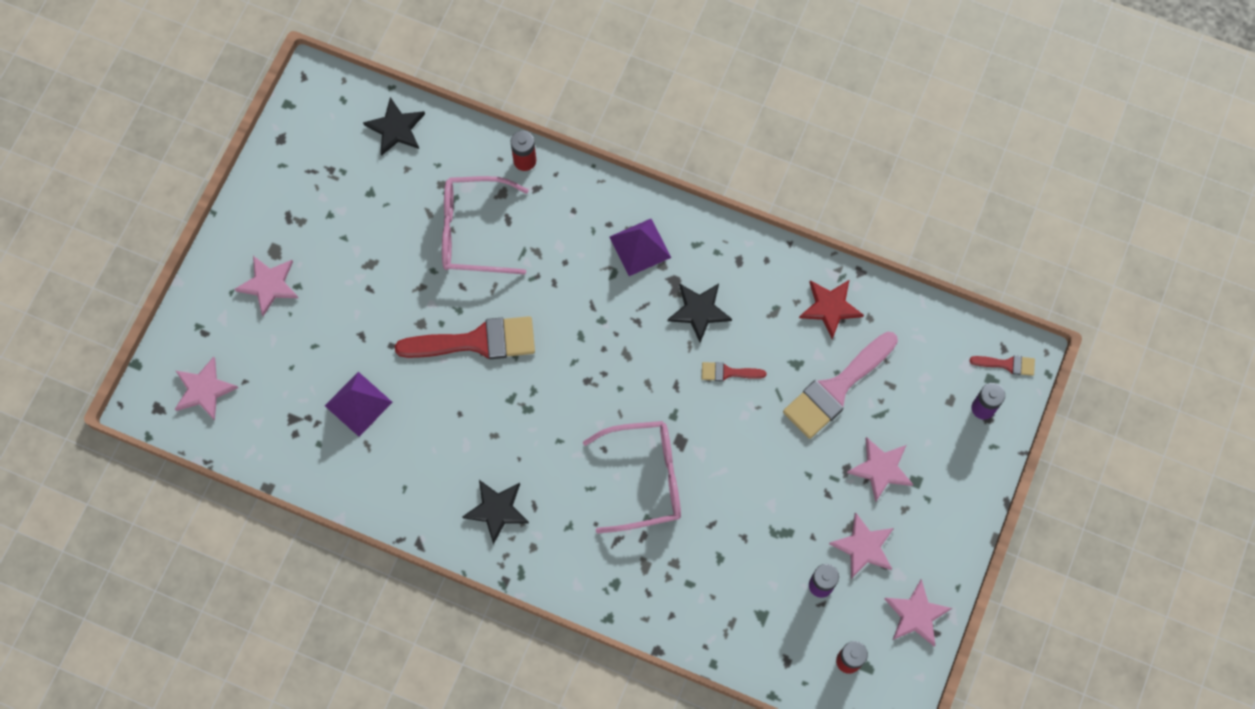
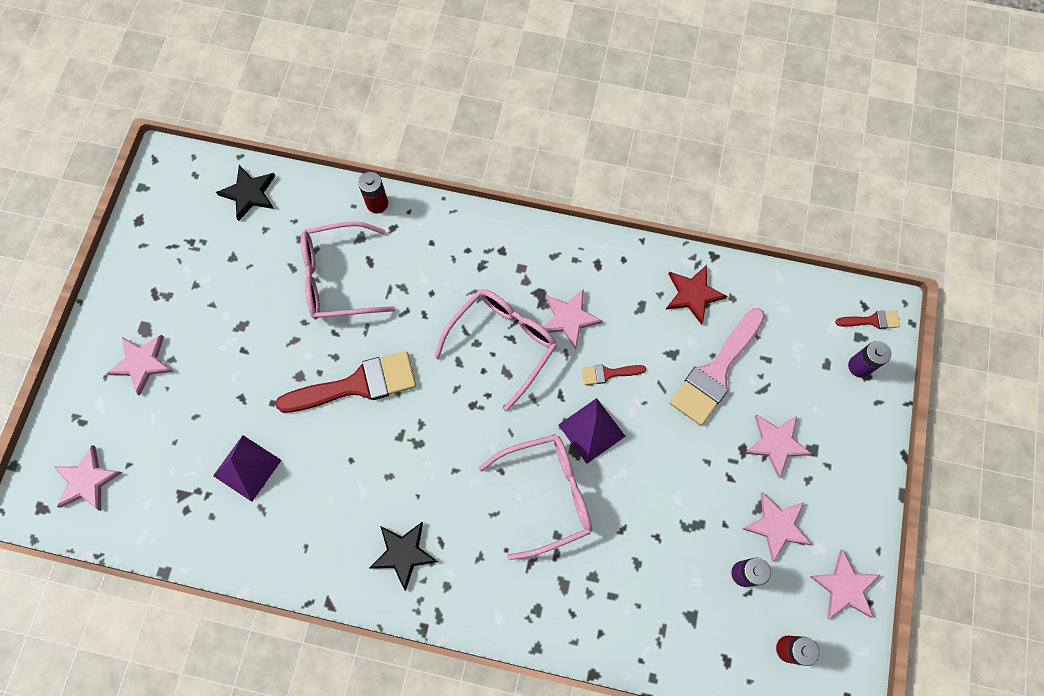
camera: 10 degrees left, 0 degrees up
purple pyramid [609,219,671,276] -> purple pyramid moved to [559,398,626,464]
black star [668,283,732,342] -> pink star [544,289,603,349]
none -> pink glasses [434,289,557,411]

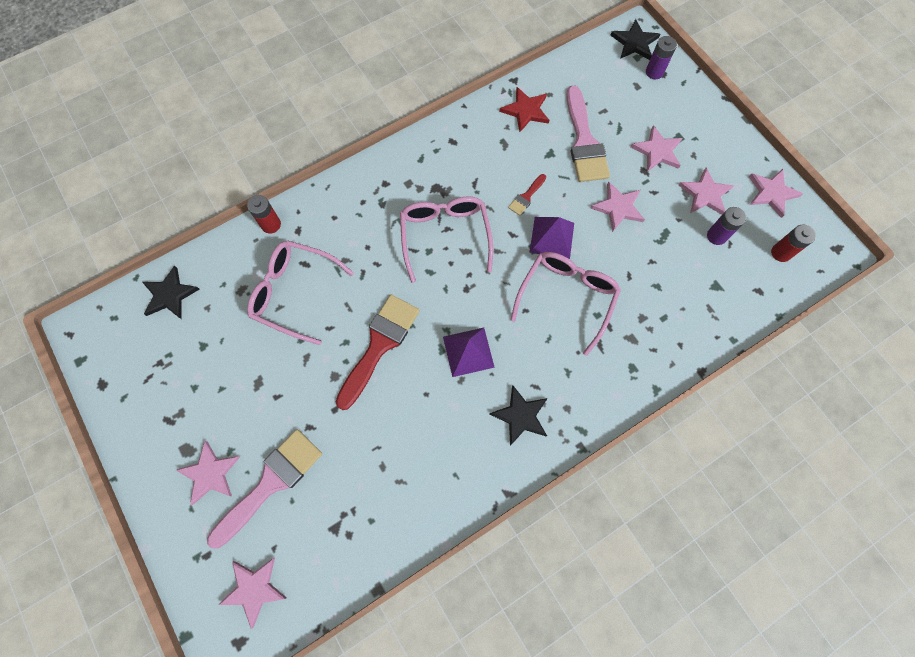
camera: 45 degrees left, 0 degrees up
purple pyramid [213,435,282,502] -> purple pyramid moved to [443,328,495,377]
pink glasses [301,221,395,320] -> pink glasses turned 75 degrees clockwise [247,240,354,345]
pink star [544,289,603,349] -> pink star moved to [590,181,645,232]
red brush [835,310,900,329] -> black star [610,19,660,60]
none -> pink brush [207,430,322,548]

